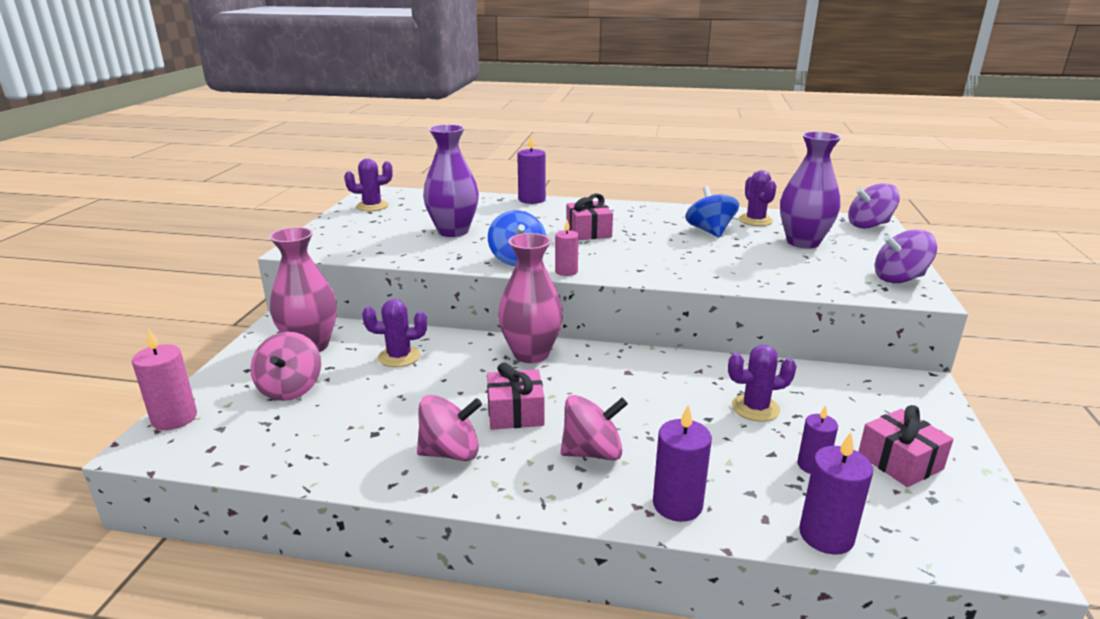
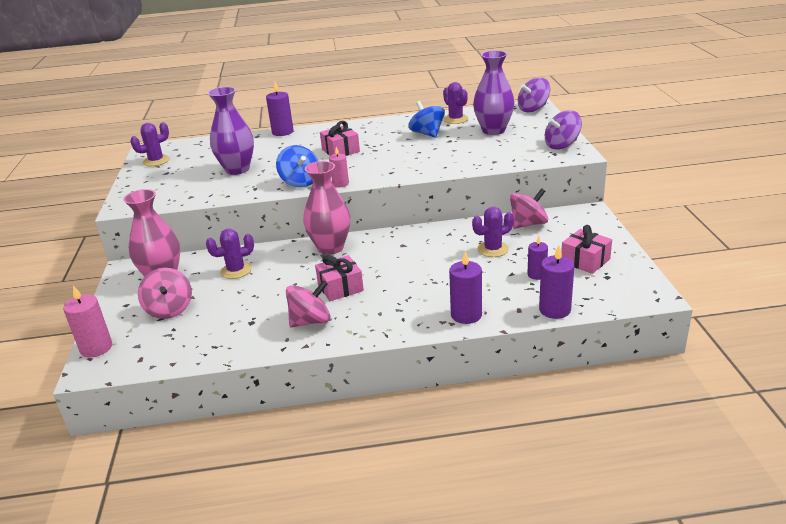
camera: 15 degrees left, 5 degrees up
pink spinning top [561,395,628,461] -> pink spinning top moved to [510,188,548,229]

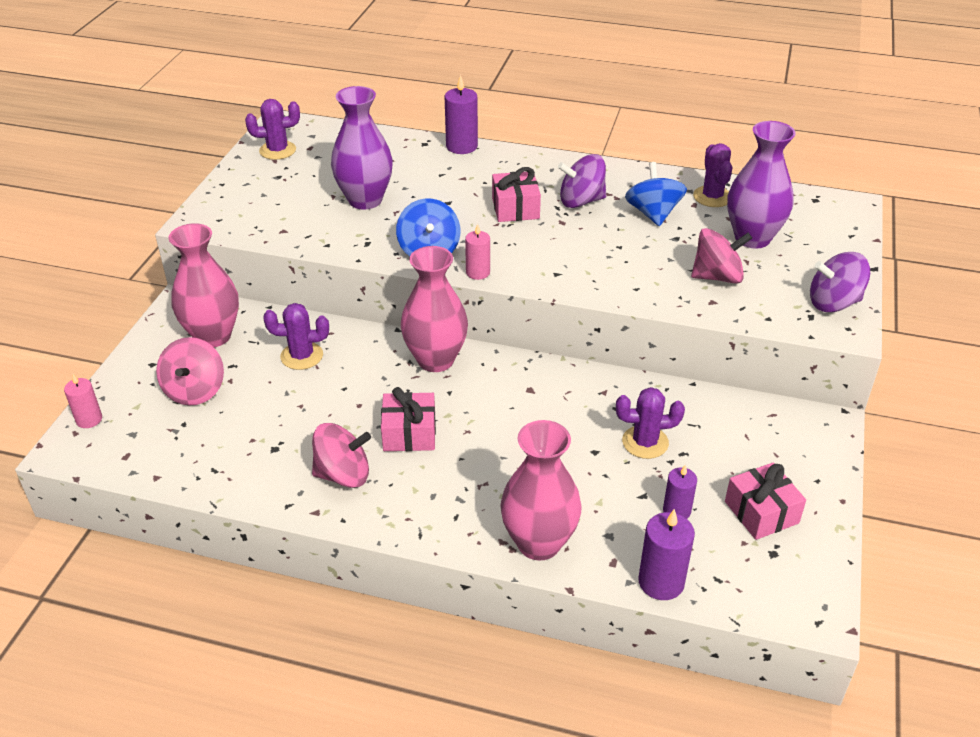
camera: 20 degrees right, 10 degrees up
pink candle [63,285,112,358] -> pink candle [64,374,102,428], size x0.65
purple candle [449,251,482,324] -> pink vase [500,420,582,560]
pink spinning top [510,188,548,229] -> pink spinning top moved to [691,228,752,284]
purple spinning top [518,77,550,112] -> purple spinning top moved to [558,154,606,208]

